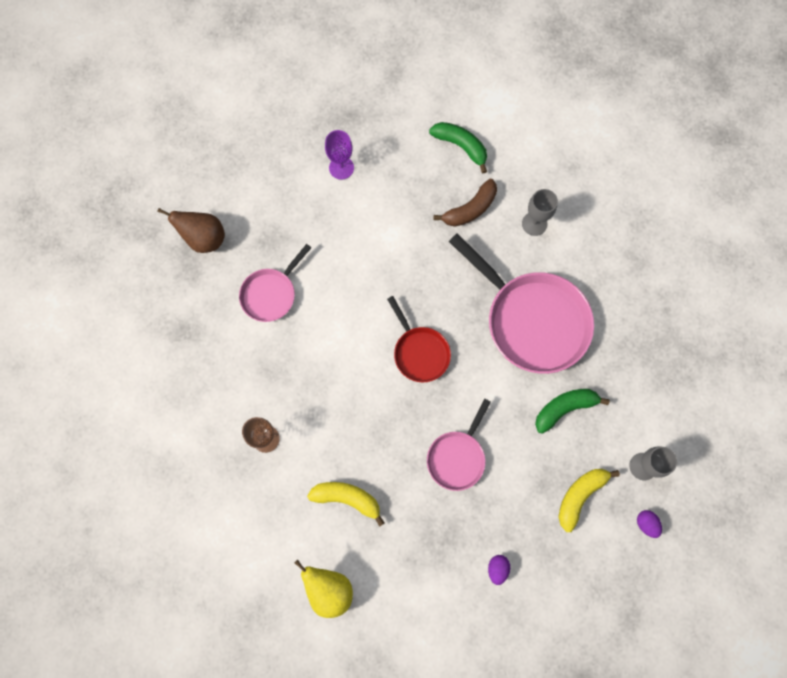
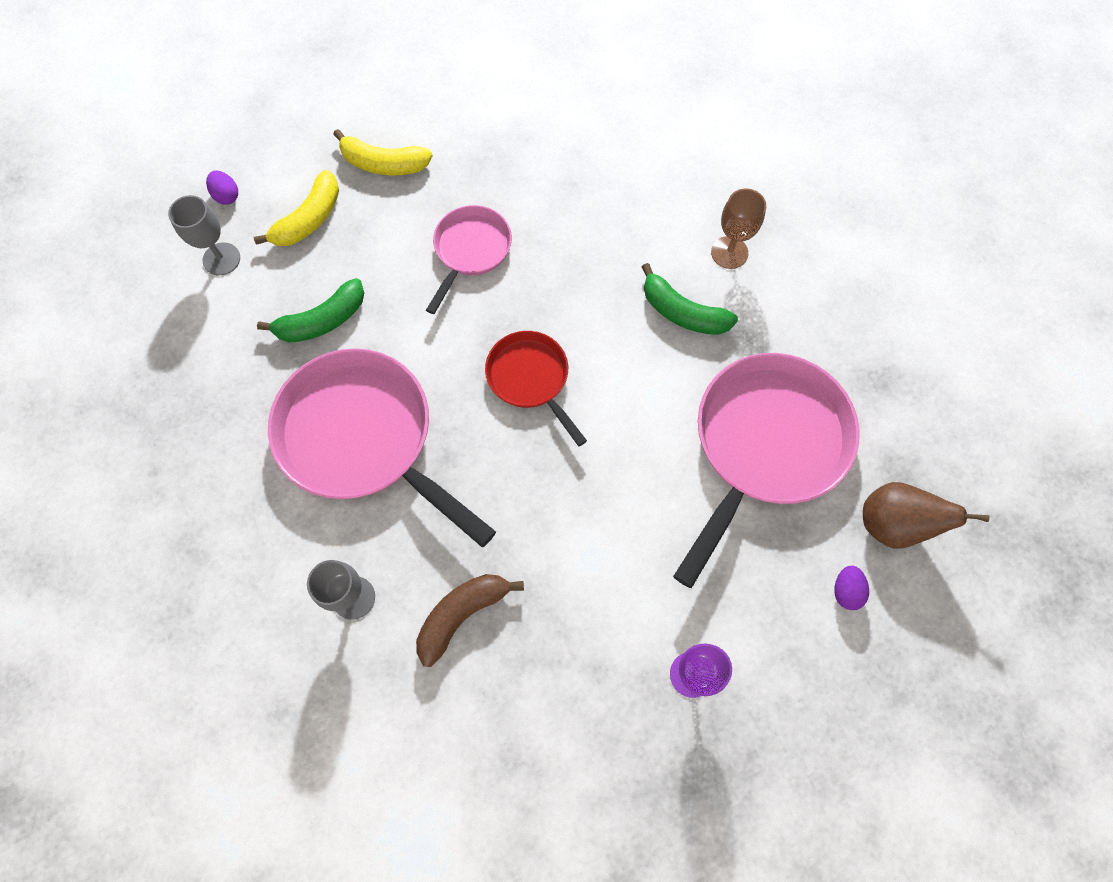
camera: 175 degrees right, 5 degrees down
pink pan [239,244,311,322] -> pink pan [673,353,860,588], size x1.85
yellow pear [295,560,353,618] -> none
yellow banana [307,482,385,527] -> yellow banana moved to [333,129,433,175]
green banana [429,122,487,173] -> green banana moved to [642,263,738,335]
purple egg [488,555,510,585] -> purple egg moved to [834,566,869,610]

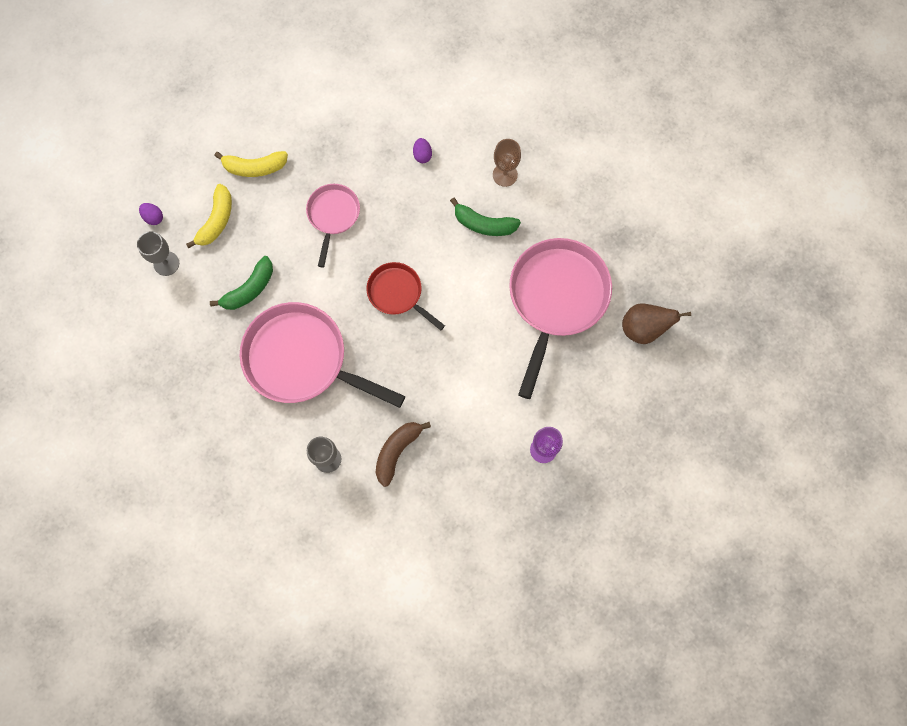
camera: 15 degrees left, 5 degrees up
purple egg [834,566,869,610] -> purple egg moved to [413,138,432,163]

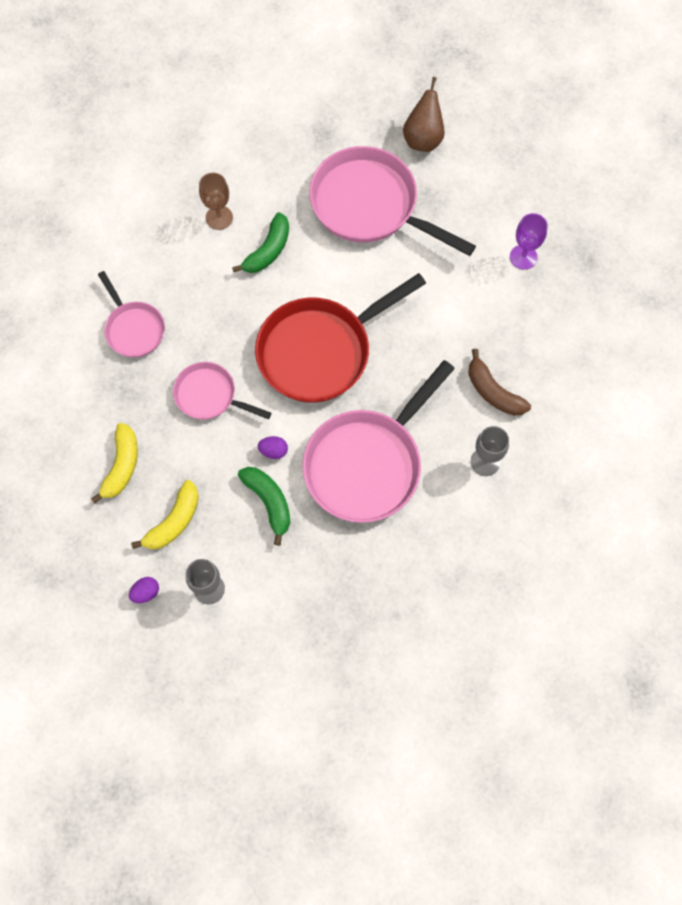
camera: 75 degrees left, 5 degrees down
yellow banana [186,184,232,248] -> yellow banana turned 90 degrees clockwise [131,480,199,549]
red pan [367,262,445,331] -> red pan [255,273,426,403], size x1.85
purple egg [413,138,432,163] -> purple egg moved to [258,436,288,459]
none -> pink pan [98,271,165,357]

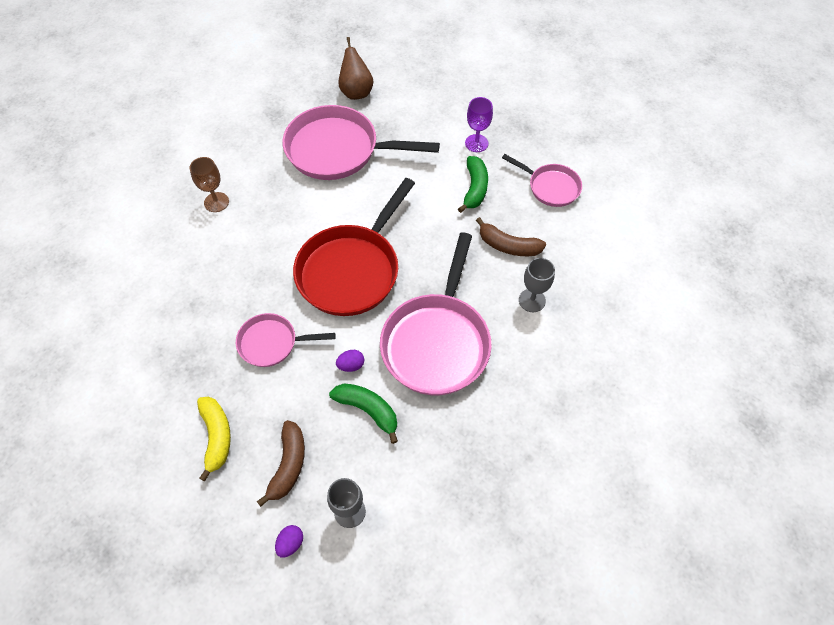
camera: 25 degrees left, 10 degrees down
pink pan [98,271,165,357] -> pink pan moved to [502,154,582,207]
yellow banana [131,480,199,549] -> brown banana [257,420,305,507]
green banana [232,212,289,273] -> green banana moved to [458,156,488,213]

